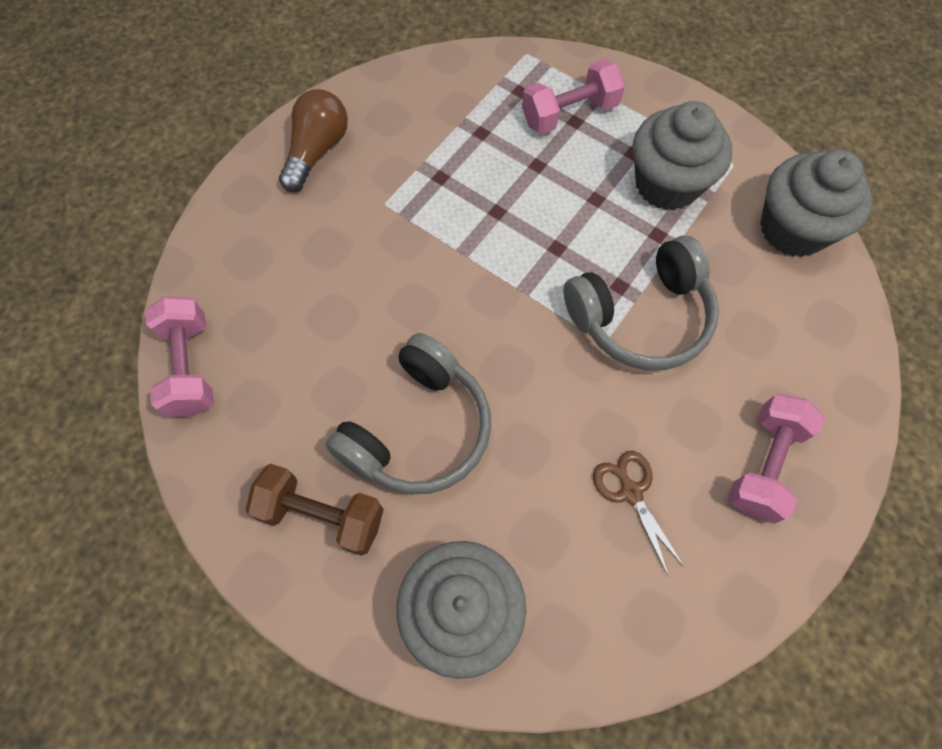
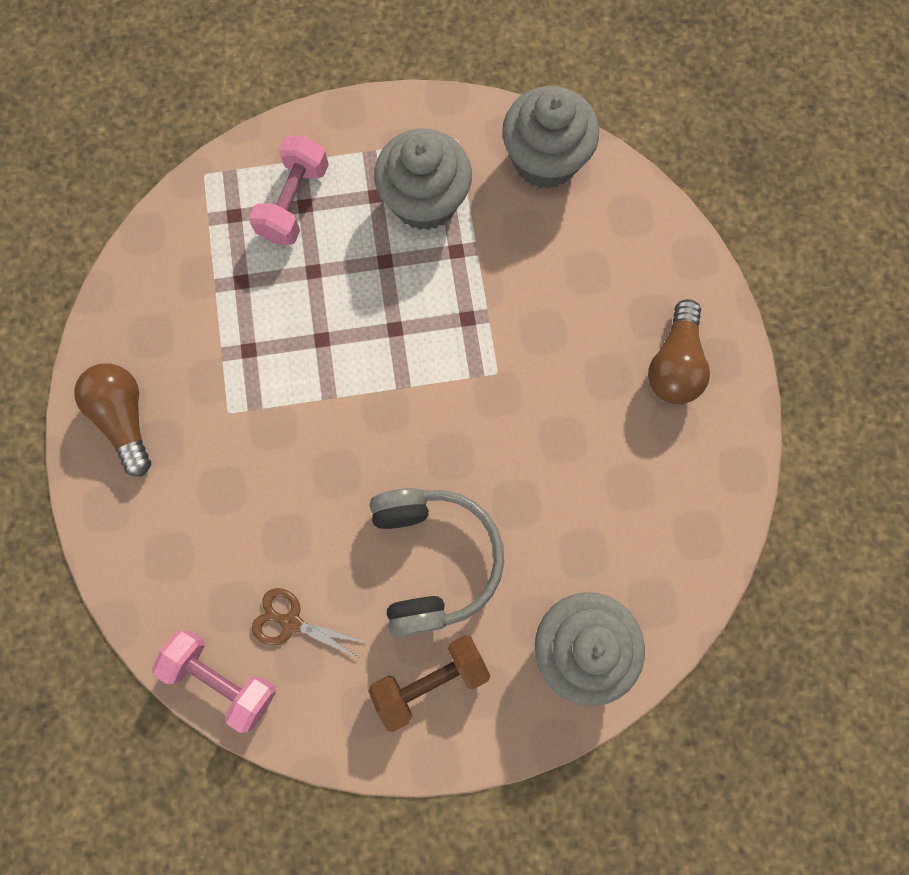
camera: 45 degrees left, 10 degrees up
grey headphones [564,236,719,370] -> none
brown scissors [593,451,685,576] -> brown scissors moved to [252,588,366,659]
pink dumbbell [728,393,825,524] -> brown light bulb [648,299,710,404]

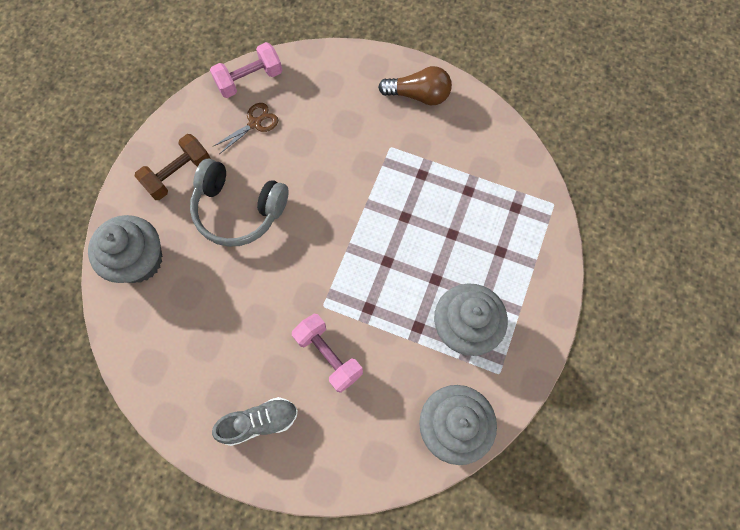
camera: 120 degrees right, 5 degrees down
pink dumbbell [249,136,329,245] -> pink dumbbell moved to [292,314,363,393]
brown dumbbell [368,635,491,732] -> brown dumbbell turned 45 degrees clockwise [135,134,211,200]
brown light bulb [648,299,710,404] -> grey shoe [212,397,298,446]

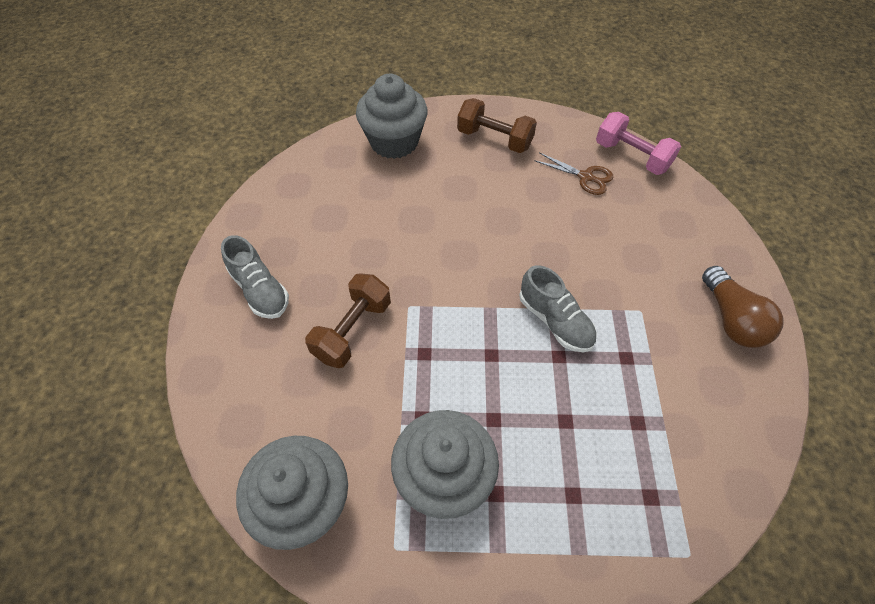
camera: 70 degrees right, 15 degrees down
grey headphones [190,159,288,247] -> none
pink dumbbell [292,314,363,393] -> brown dumbbell [305,273,391,368]
none -> grey shoe [519,265,597,352]

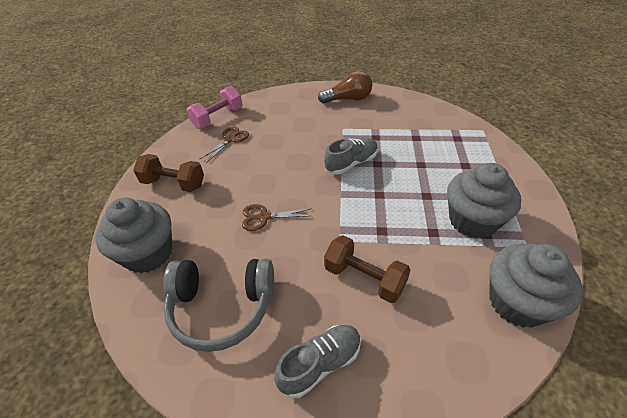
camera: 85 degrees left, 10 degrees down
brown dumbbell [457,98,537,153] -> brown dumbbell turned 75 degrees clockwise [133,154,204,192]
none -> grey headphones [163,258,274,352]
none -> brown scissors [242,204,312,231]

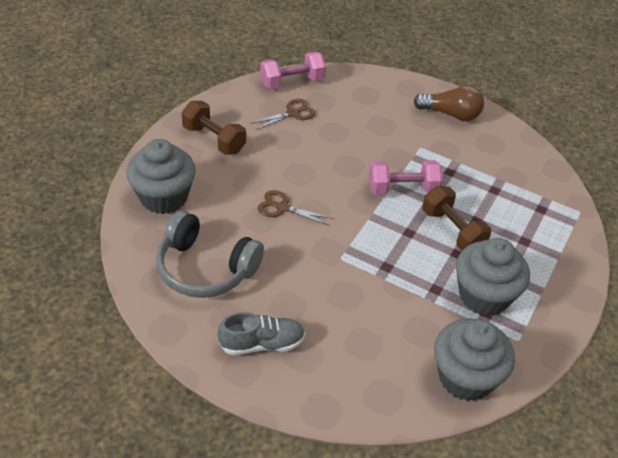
camera: 20 degrees right, 0 degrees up
grey shoe [324,138,378,175] -> pink dumbbell [369,160,443,195]
brown dumbbell [324,235,410,303] -> brown dumbbell moved to [422,186,491,251]

